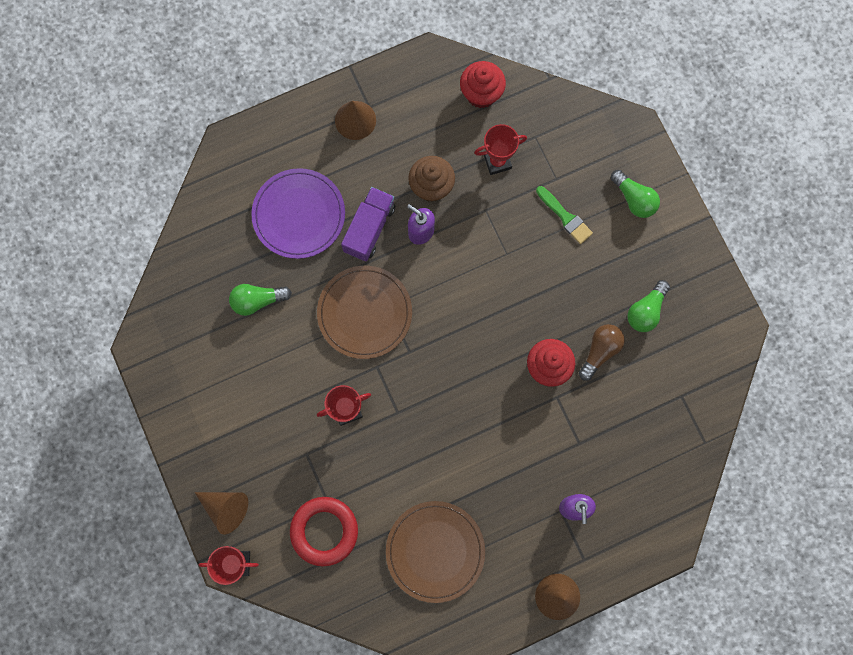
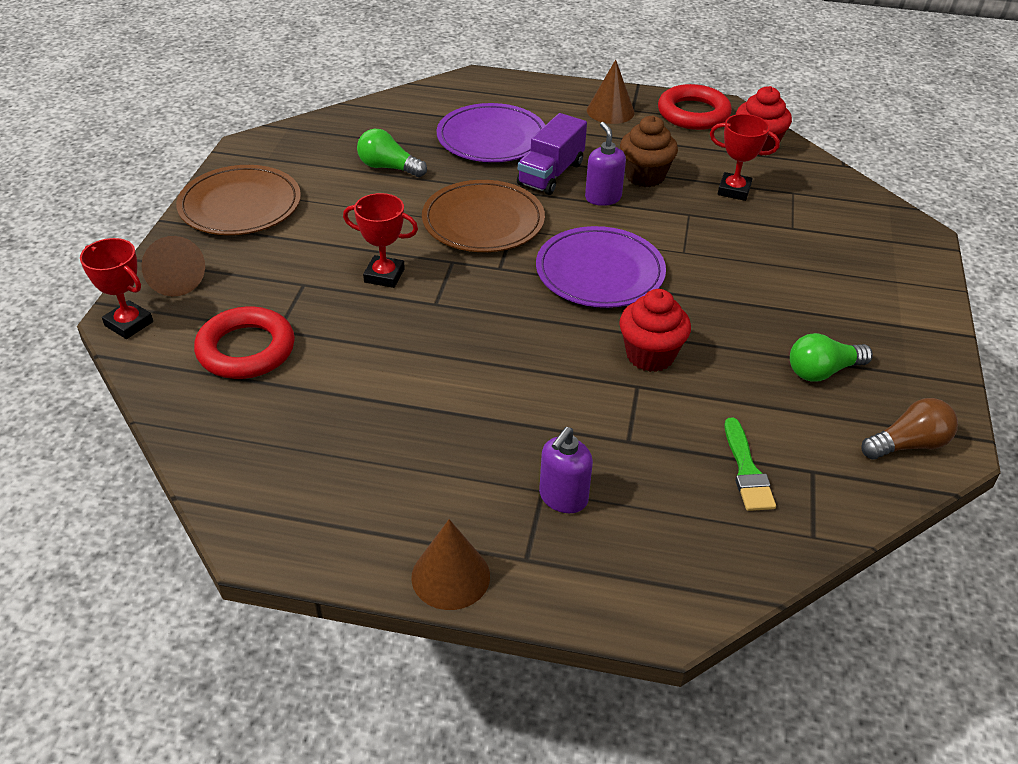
camera: 35 degrees right, 35 degrees down
purple truck [341,187,395,261] -> purple truck turned 150 degrees clockwise [517,113,587,195]
brown plate [386,501,485,603] -> brown plate moved to [176,165,301,235]
green brush [536,186,593,244] -> green brush moved to [725,418,776,511]
brown light bulb [579,324,625,381] -> brown light bulb moved to [861,398,958,460]
green light bulb [611,170,660,218] -> none
none -> purple plate [536,226,666,308]
none -> red ring [658,84,732,130]

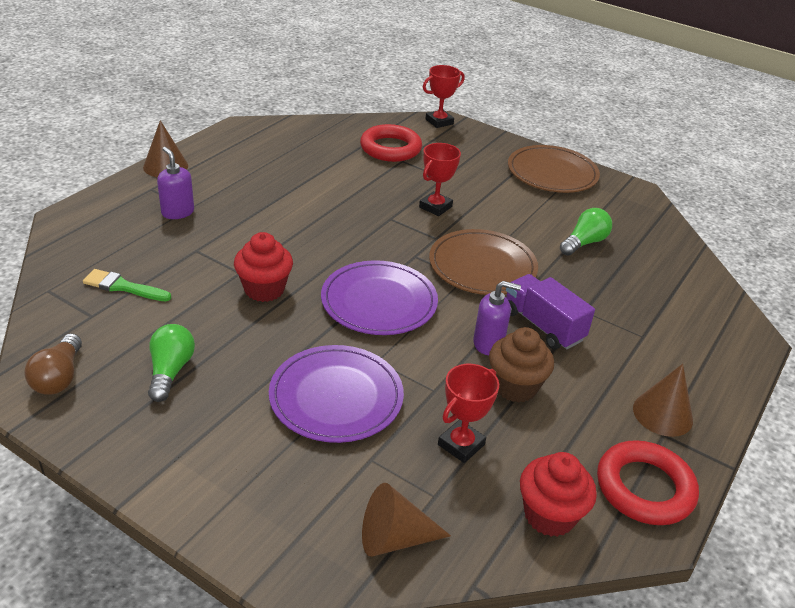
camera: 110 degrees right, 5 degrees down
brown cone [141,236,205,296] -> brown cone moved to [362,483,451,557]
purple plate [437,103,545,162] -> purple plate moved to [269,345,404,443]

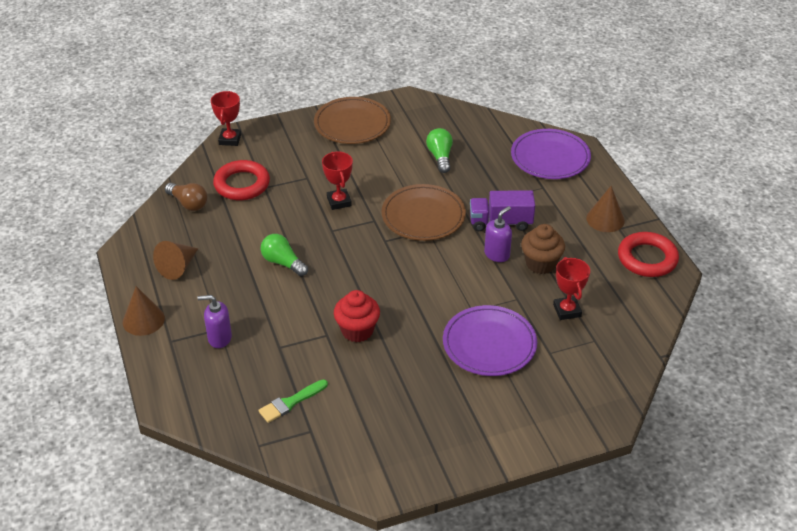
camera: 50 degrees left, 5 degrees up
brown light bulb [24,333,82,395] -> brown light bulb moved to [165,183,208,211]
green light bulb [148,324,195,402] -> green light bulb moved to [260,234,308,276]
purple plate [321,260,438,335] -> purple plate moved to [511,129,591,179]
brown cone [362,483,451,557] -> brown cone moved to [153,241,198,280]
red cupcake [520,452,597,537] -> none

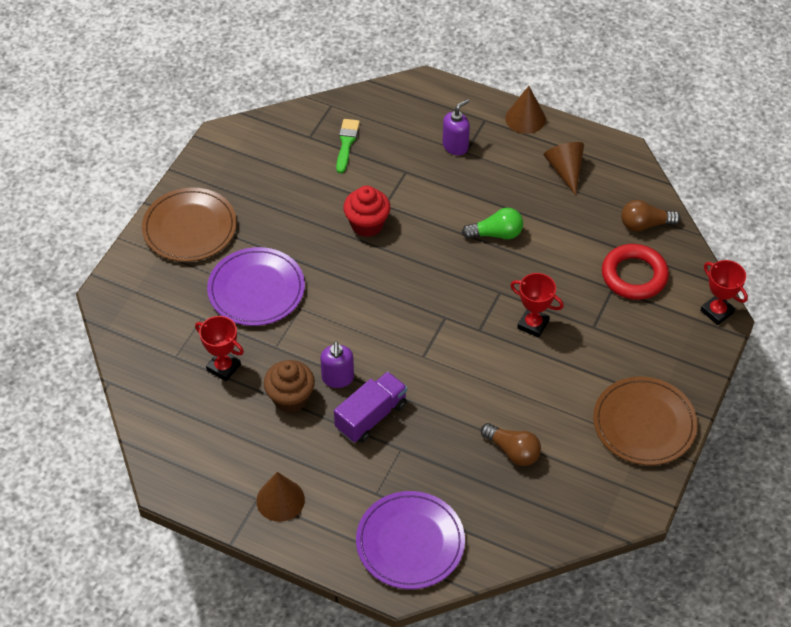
camera: 135 degrees right, 10 degrees up
brown plate [381,184,466,241] -> brown plate moved to [142,187,237,262]
green light bulb [426,128,453,173] -> brown light bulb [481,423,541,466]
red ring [618,232,679,277] -> none

